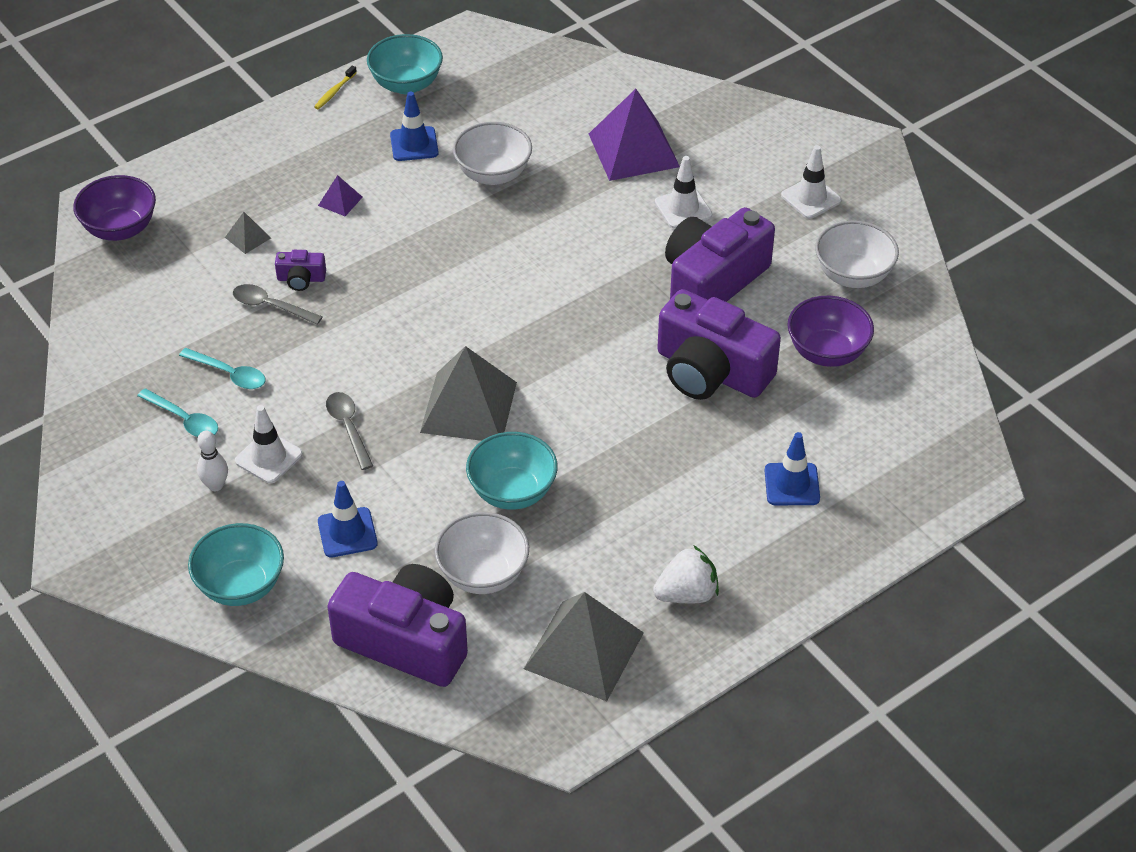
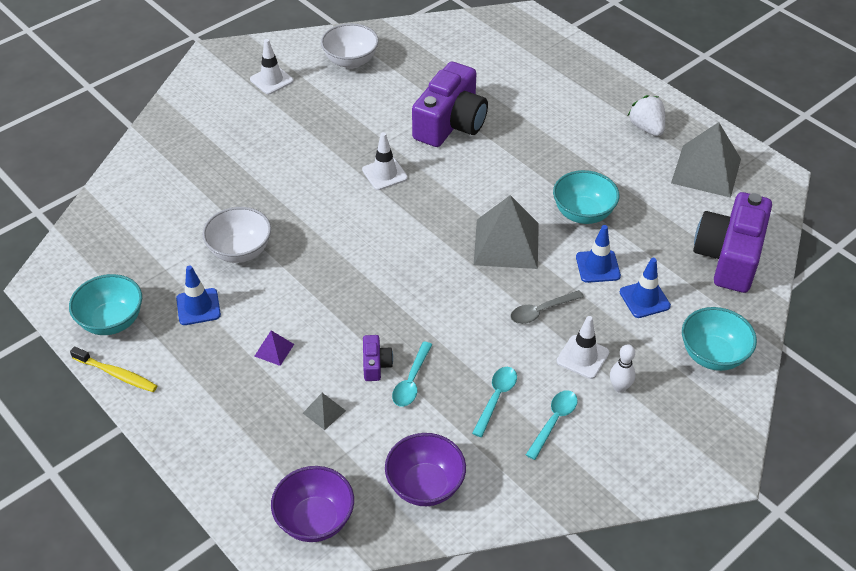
camera: 95 degrees left, 0 degrees up
grey spoon [233,284,322,325] -> turquoise spoon [392,342,432,407]
yellow toothbrush [314,65,357,109] -> yellow toothbrush [70,347,157,392], size x1.52
white bowl [434,512,529,594] -> none
purple pyramid [589,89,680,181] -> none
white traffic cone [655,156,712,228] -> white traffic cone moved to [362,132,408,190]
purple camera [665,207,775,302] -> none
blue traffic cone [765,432,820,505] -> blue traffic cone moved to [576,225,621,283]
purple bowl [787,296,874,367] -> purple bowl moved to [385,433,466,506]

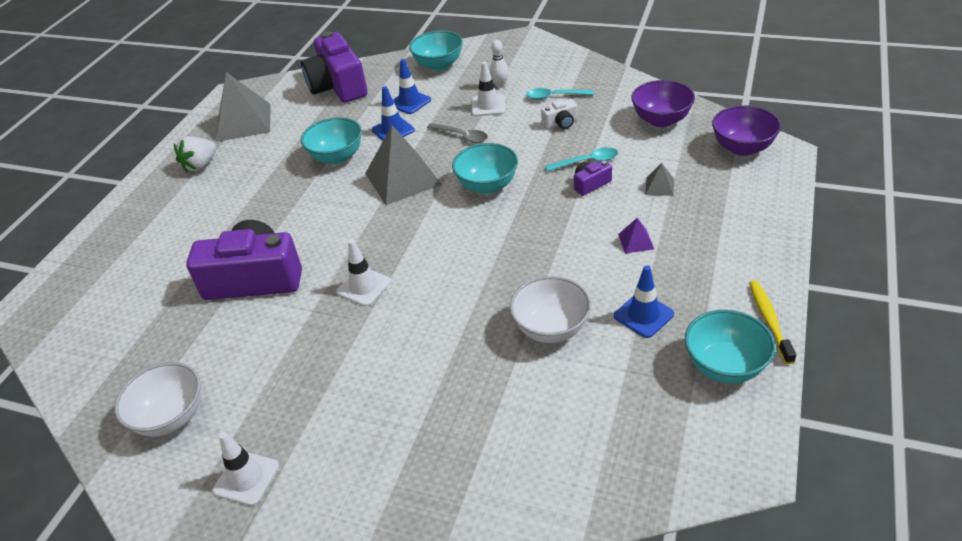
camera: 115 degrees left, 5 degrees down
turquoise spoon [472,367,517,437] -> white camera [541,99,578,129]
purple camera [693,192,772,293] -> purple camera turned 75 degrees clockwise [301,31,368,103]
none -> turquoise bowl [452,143,518,194]

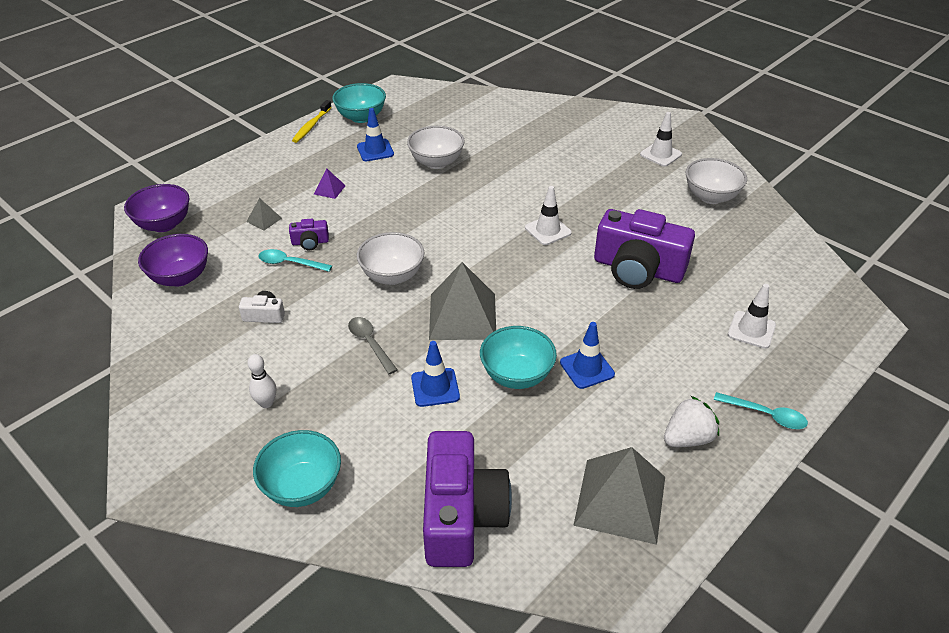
camera: 160 degrees left, 0 degrees up
blue traffic cone [393,59,431,114] -> blue traffic cone moved to [560,322,615,389]
turquoise bowl [452,143,518,194] -> white bowl [357,232,424,285]
white traffic cone [472,62,505,116] -> white traffic cone moved to [728,284,776,349]
turquoise spoon [526,88,594,100] -> turquoise spoon moved to [714,392,808,429]

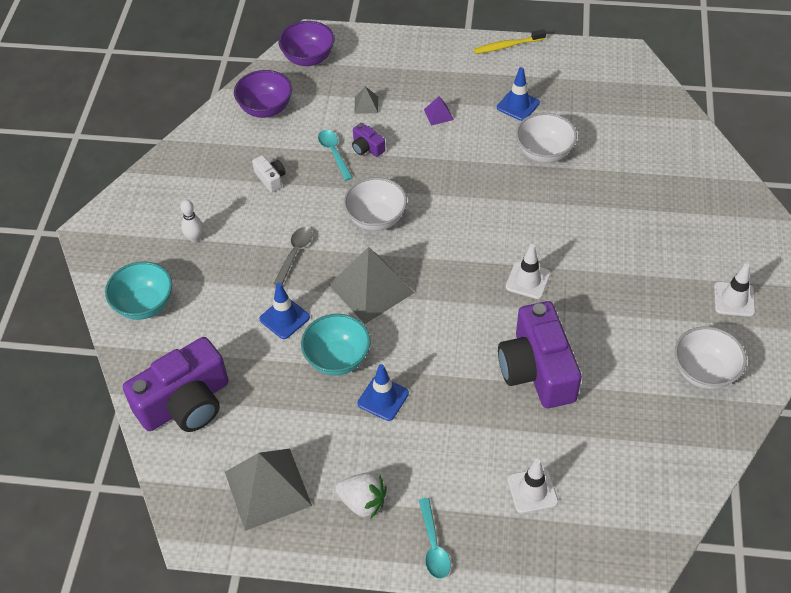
camera: 55 degrees right, 10 degrees up
turquoise bowl [332,83,386,123] -> none

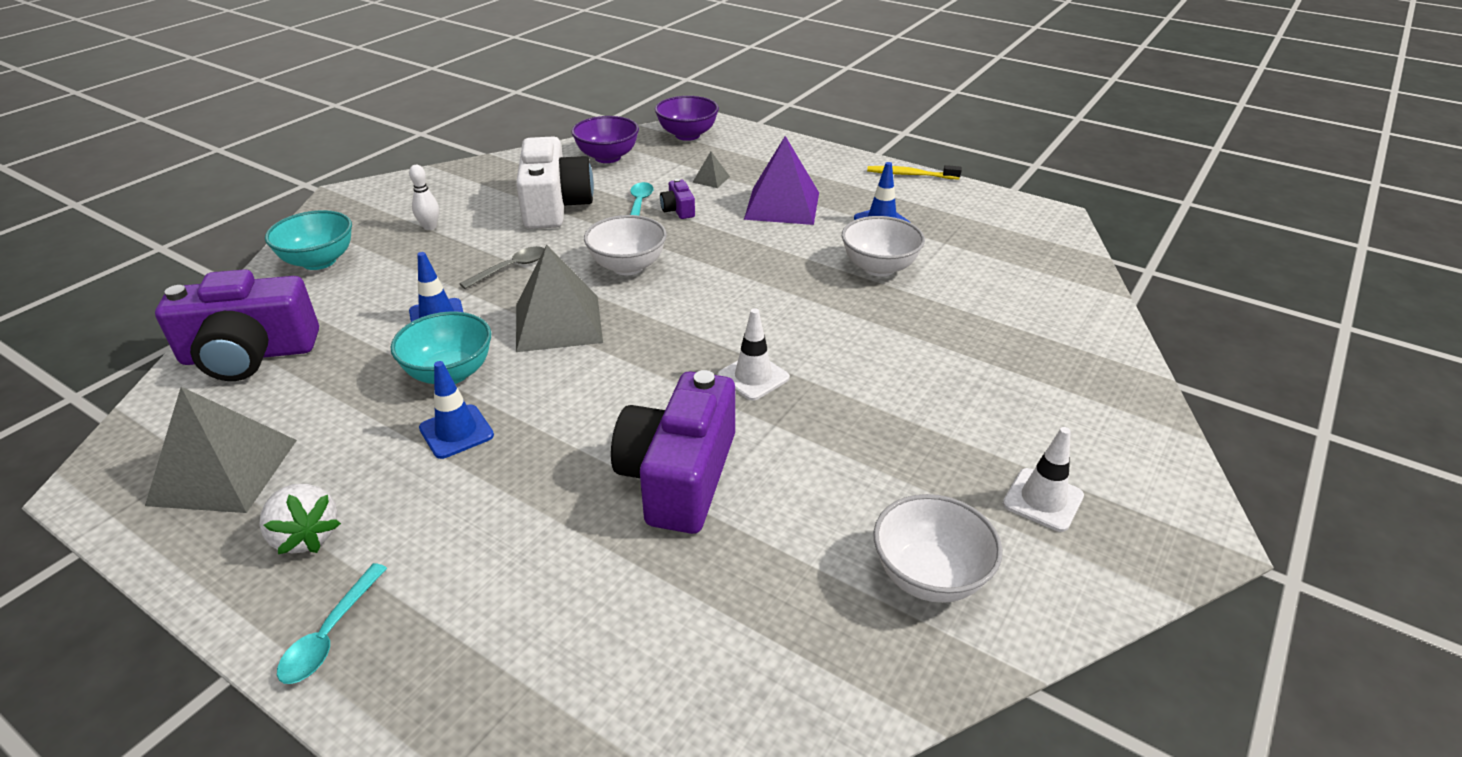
camera: 25 degrees right, 15 degrees down
white camera [252,155,285,192] -> white camera [516,136,594,229], size x2.36
purple pyramid [424,96,454,126] -> purple pyramid [744,136,819,225], size x2.31
white traffic cone [508,459,558,513] -> none

